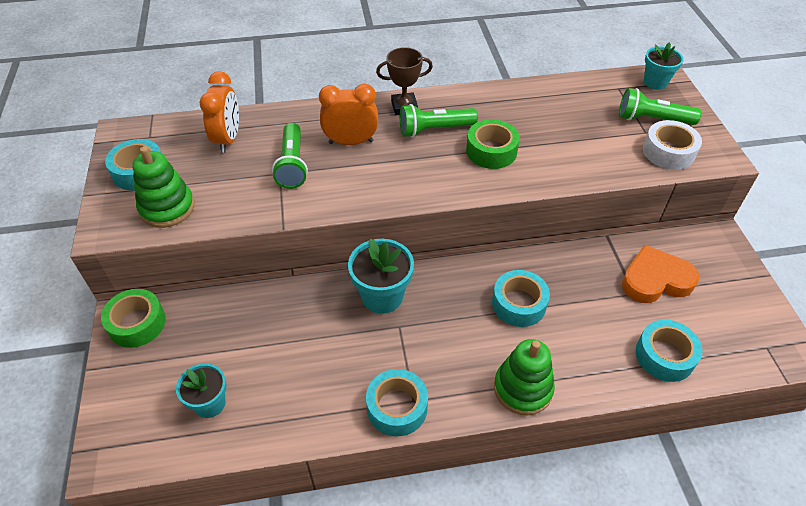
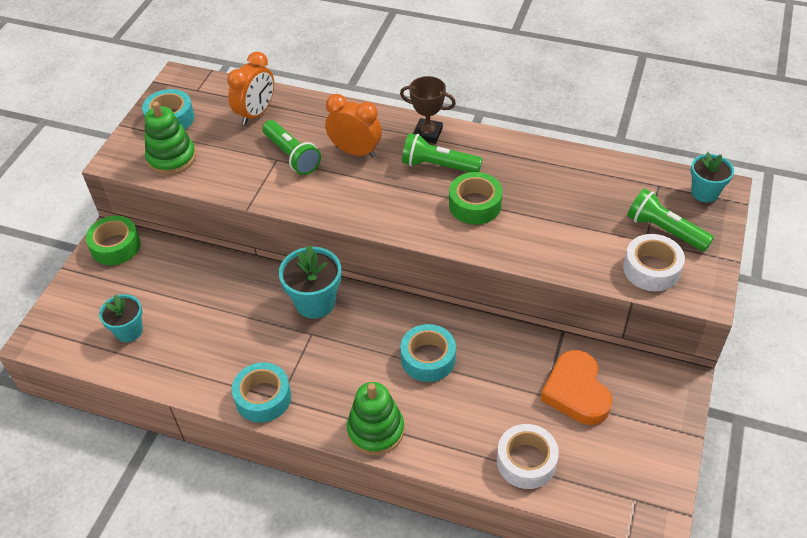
camera: 30 degrees right, 0 degrees up
green flashlight [272,123,308,189] -> green flashlight turned 60 degrees counterclockwise [262,120,321,175]
orange heart [622,245,699,303] -> orange heart turned 120 degrees counterclockwise [540,350,612,425]
turquoise tape [635,320,703,382] -> white tape [497,424,559,489]

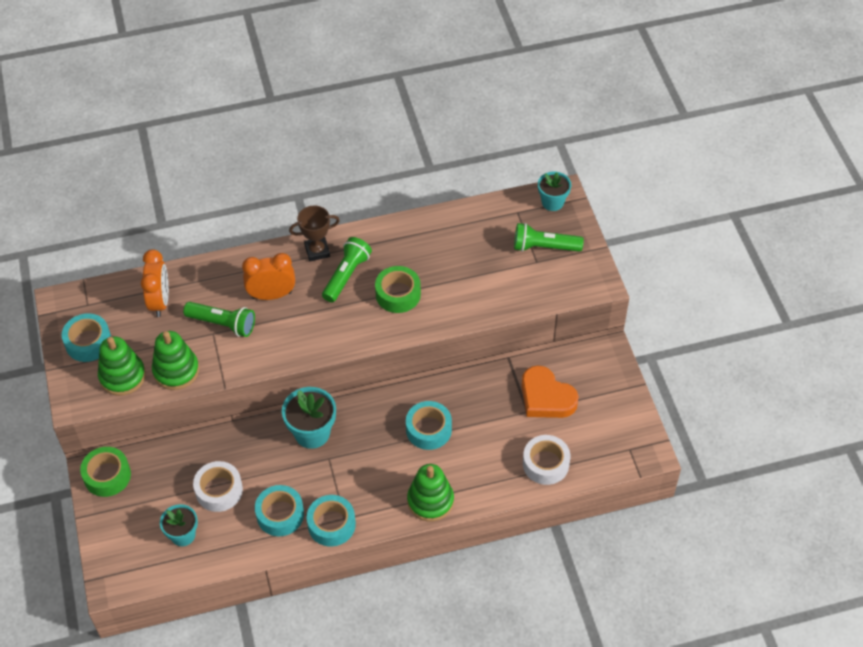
camera: 35 degrees left, 5 degrees up
green flashlight [402,133,483,172] -> green flashlight turned 135 degrees clockwise [322,237,372,302]
white tape [623,234,685,291] -> white tape moved to [193,461,243,512]
none -> green stacking toy [152,331,199,390]
none -> turquoise tape [255,485,304,536]

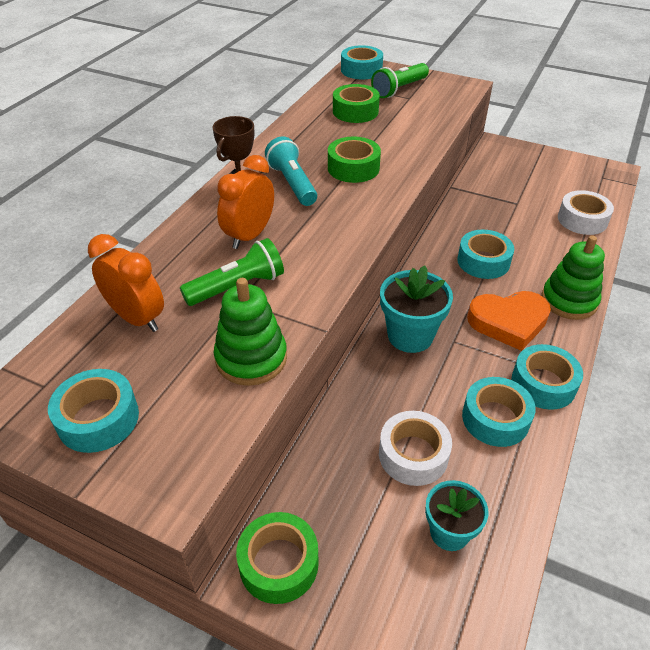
camera: 50 degrees left, 10 degrees down
green stacking toy [98,336,146,396] -> none
green flashlight [322,237,372,302] -> turquoise flashlight [265,136,317,206]
orange heart [521,366,579,418] -> orange heart moved to [467,291,551,351]
turquoise flower pot [538,172,571,211] -> turquoise tape [341,45,383,79]
none -> green tape [333,84,380,123]

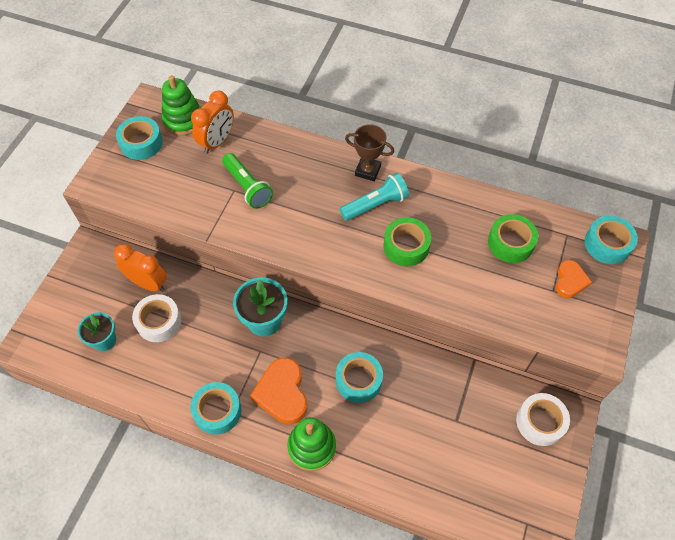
camera: 85 degrees right, 15 degrees up
green stacking toy [214,278,287,386] -> green stacking toy moved to [162,75,201,135]
orange clock [217,155,274,249] -> orange clock moved to [114,244,167,292]
green tape [236,512,319,604] -> none
green flashlight [371,63,429,98] -> orange heart [556,260,592,298]
turquoise tape [462,377,536,447] -> none
white tape [558,190,614,235] -> white tape moved to [516,393,570,446]

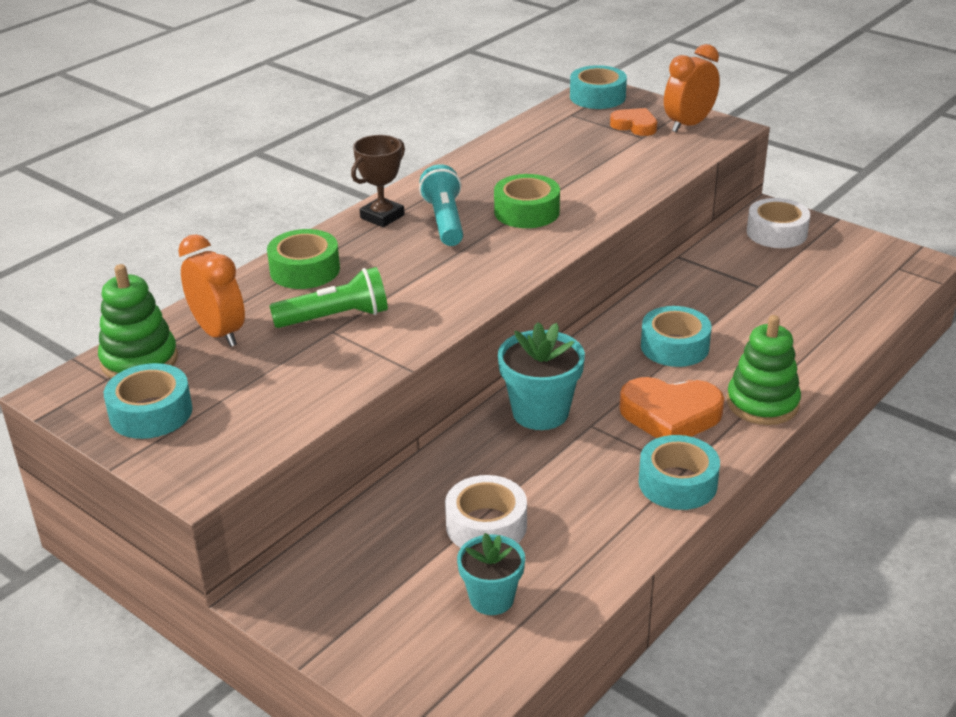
camera: 70 degrees left, 25 degrees down
orange clock [114,244,167,292] -> orange clock moved to [664,44,720,133]
green tape [488,214,538,263] -> green tape moved to [267,229,340,289]

